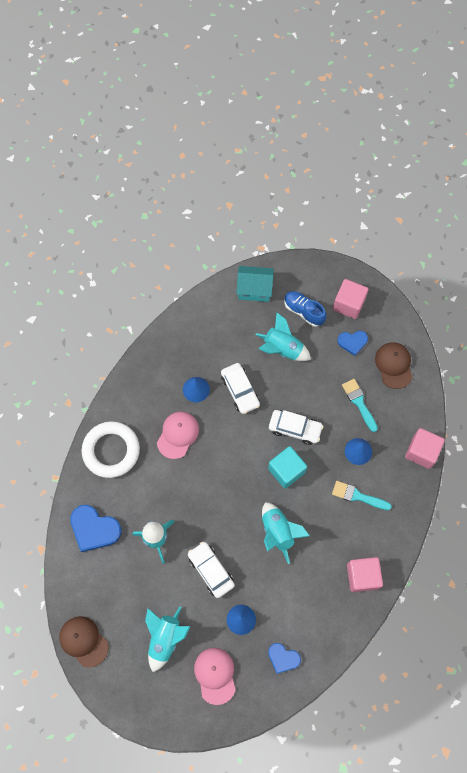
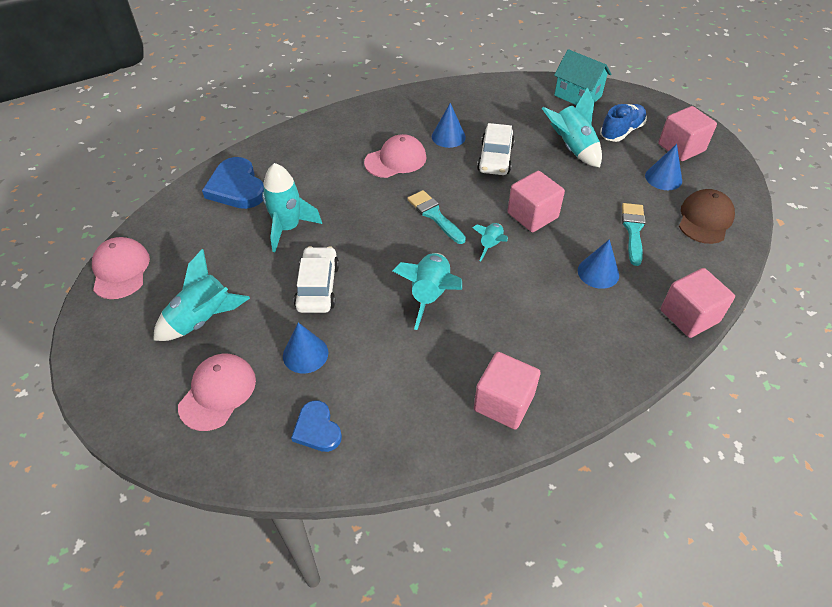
camera: 35 degrees right, 20 degrees down
brown cap [59,616,109,668] -> pink cap [92,237,150,299]
white ring [82,421,140,478] -> none
turquoise cube [268,446,307,489] -> turquoise rocket [472,223,508,261]
white car [269,410,324,445] -> pink cube [507,171,565,232]
blue shoe [284,291,326,327] -> blue shoe turned 60 degrees clockwise [600,104,647,142]
turquoise brush [332,481,392,510] -> turquoise brush moved to [407,190,466,244]
blue heart [337,331,368,356] -> blue cone [645,144,682,190]

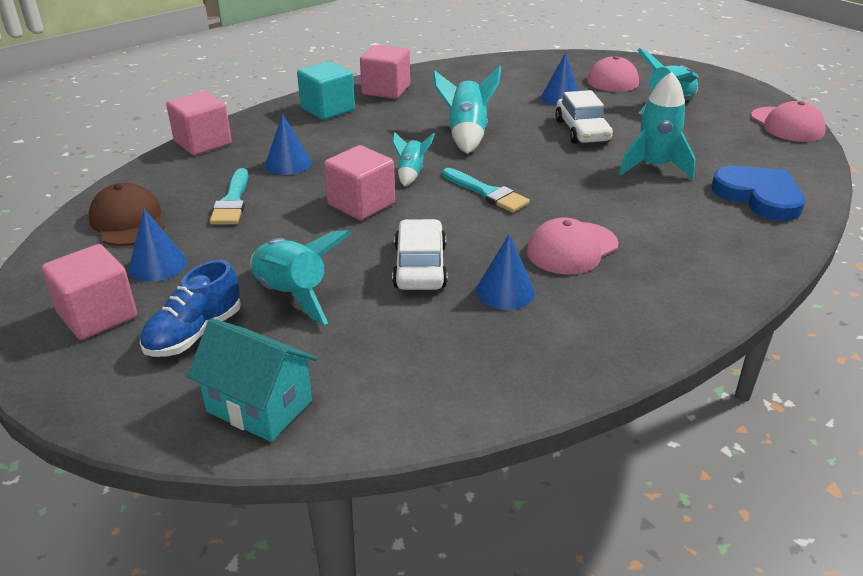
camera: 170 degrees right, 15 degrees down
blue heart [291,400,342,452] -> none
brown cap [679,189,735,244] -> brown cap turned 135 degrees clockwise [89,183,165,246]
none -> turquoise cube [297,61,355,120]

